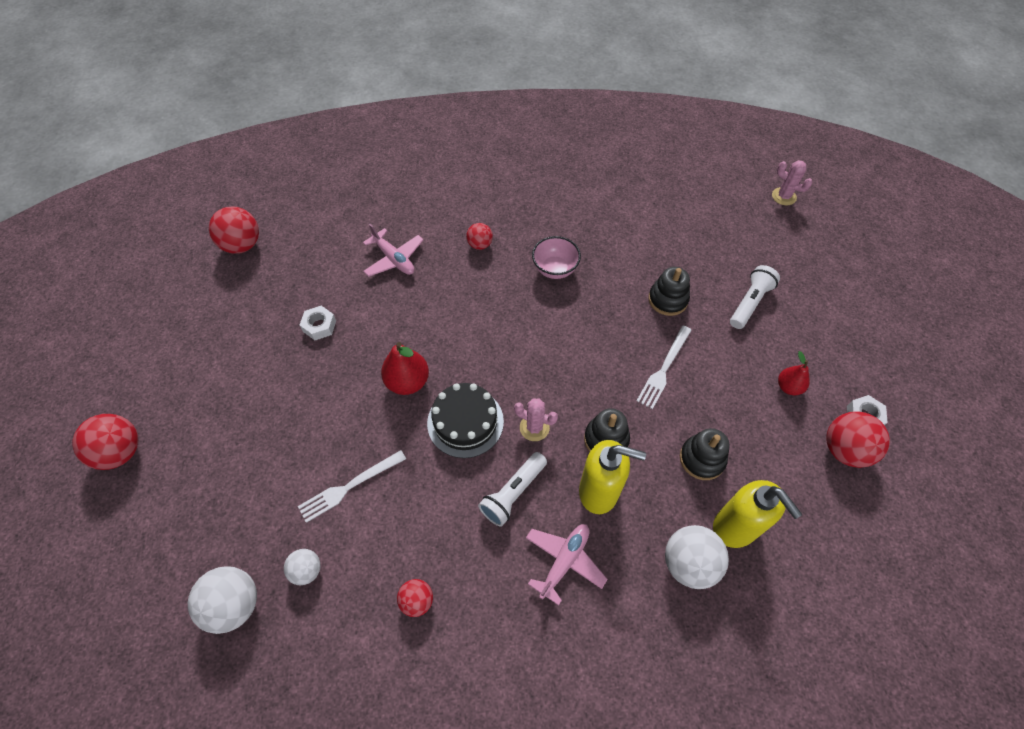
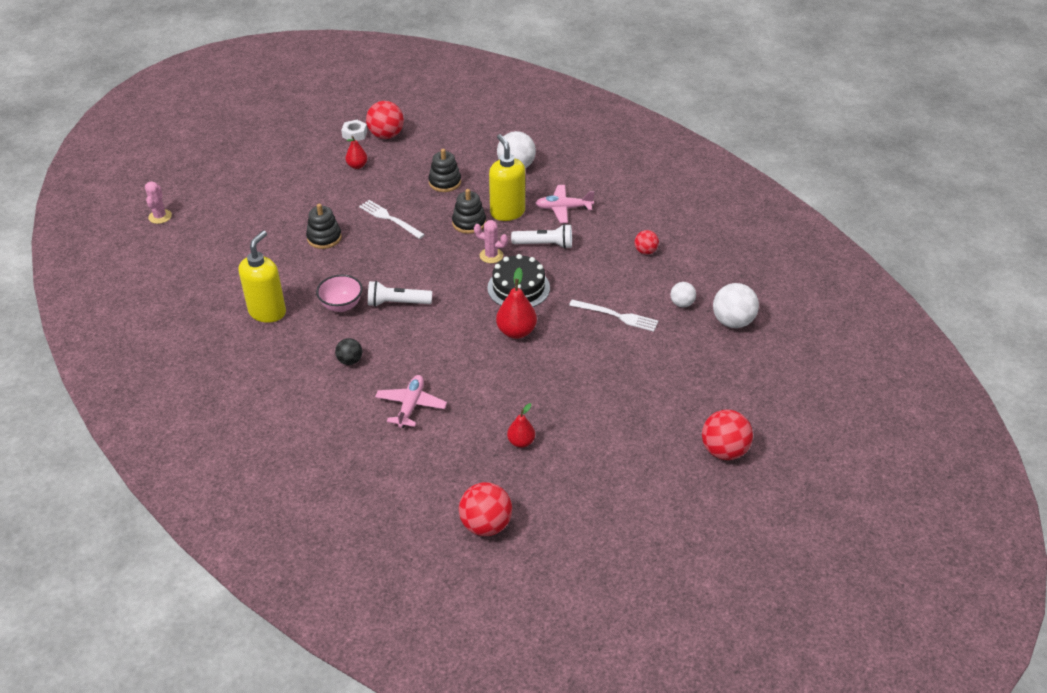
camera: 125 degrees left, 15 degrees down
white nut [300,306,336,340] -> none
red ball [466,223,493,250] -> black ball [335,338,362,365]
pink cactus [514,398,558,441] -> pink cactus turned 60 degrees counterclockwise [474,220,508,263]
white fork [637,326,692,409] -> white fork turned 135 degrees counterclockwise [359,200,425,239]
yellow soap dispenser [713,480,802,548] -> yellow soap dispenser moved to [239,230,286,323]
white flashlight [730,265,780,329] -> white flashlight moved to [368,281,432,307]
none -> red pear [507,403,535,448]

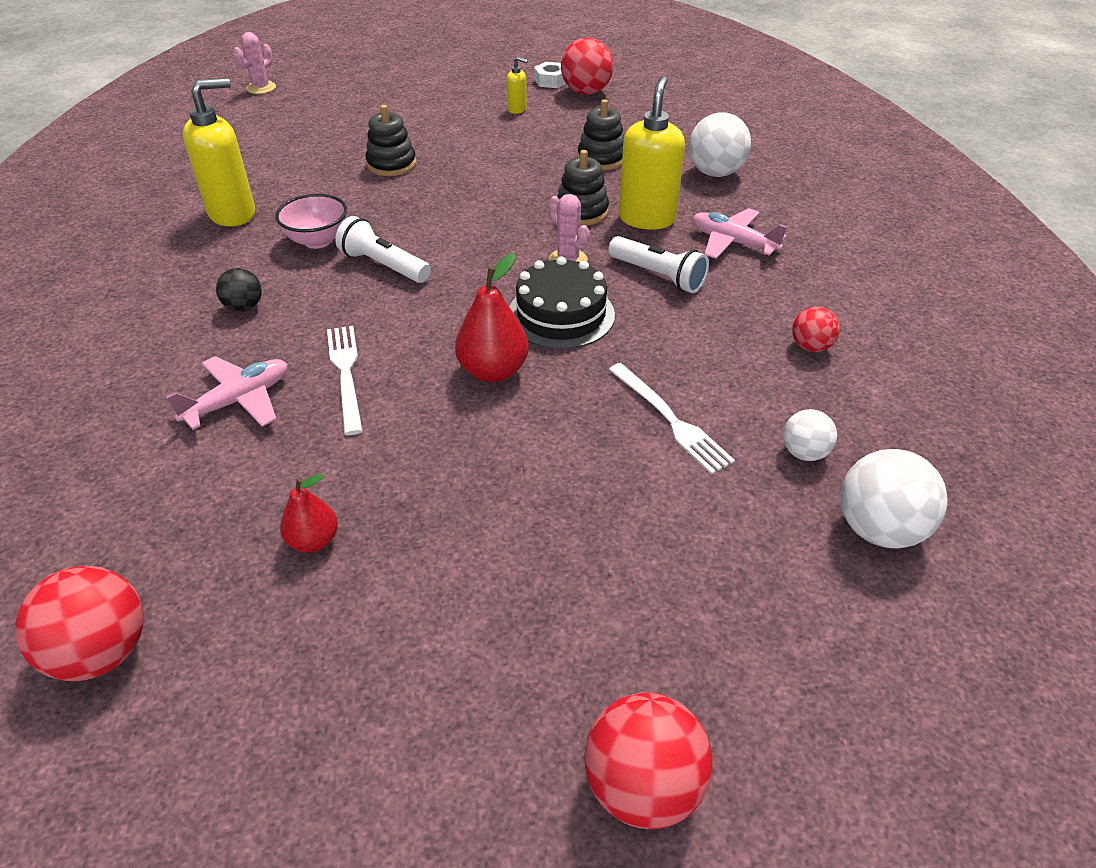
camera: 35 degrees right, 0 degrees up
red pear [345,136,367,169] -> yellow soap dispenser [507,56,528,114]
white fork [359,200,425,239] -> white fork moved to [327,326,363,435]

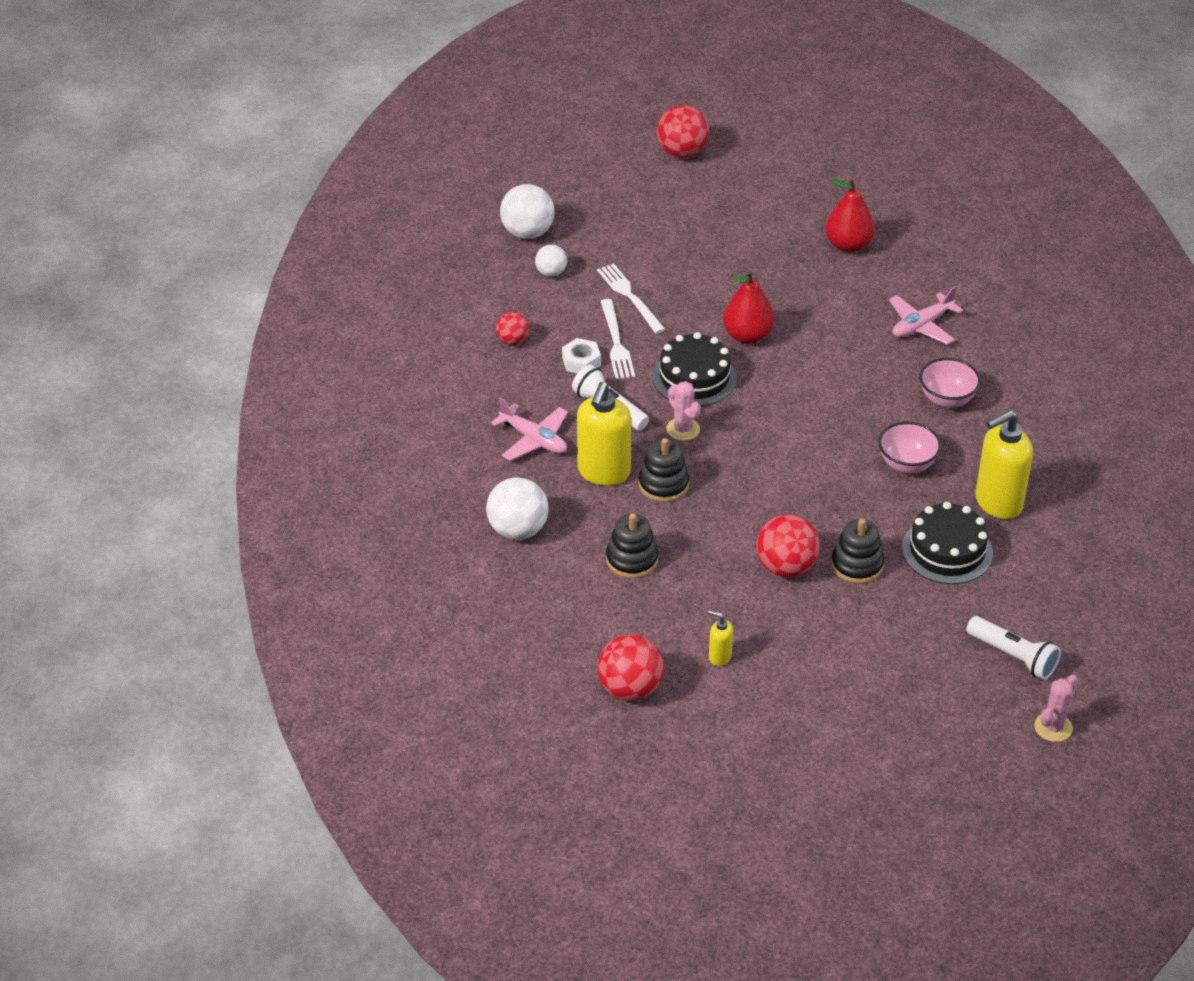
camera: 175 degrees left, 0 degrees up
red ball [15,566,143,681] -> red ball moved to [756,514,820,578]
black ball [216,268,262,312] -> pink bowl [919,358,981,408]
red pear [280,474,338,553] -> red pear [825,179,875,253], size x1.59
white fork [327,326,363,435] -> white fork moved to [601,299,635,379]
white flashlight [335,216,431,283] -> white flashlight moved to [966,616,1061,680]
white nut [534,62,566,88] -> white nut moved to [562,338,601,373]
none -> black cake [902,502,993,584]

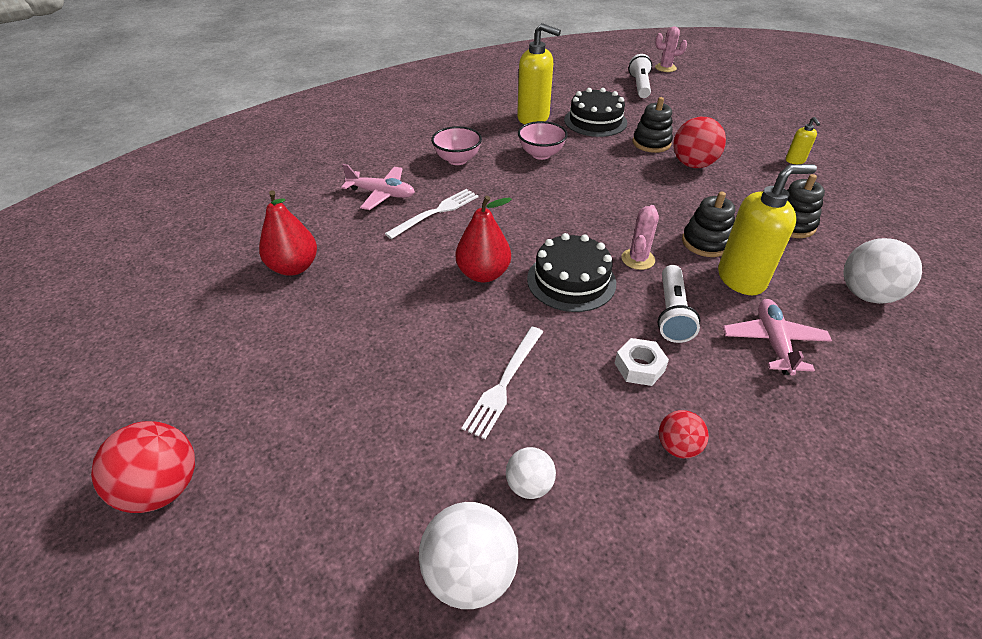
camera: 125 degrees left, 0 degrees up
red ball [598,634,664,701] -> none
white fork [601,299,635,379] -> white fork moved to [385,189,478,239]

